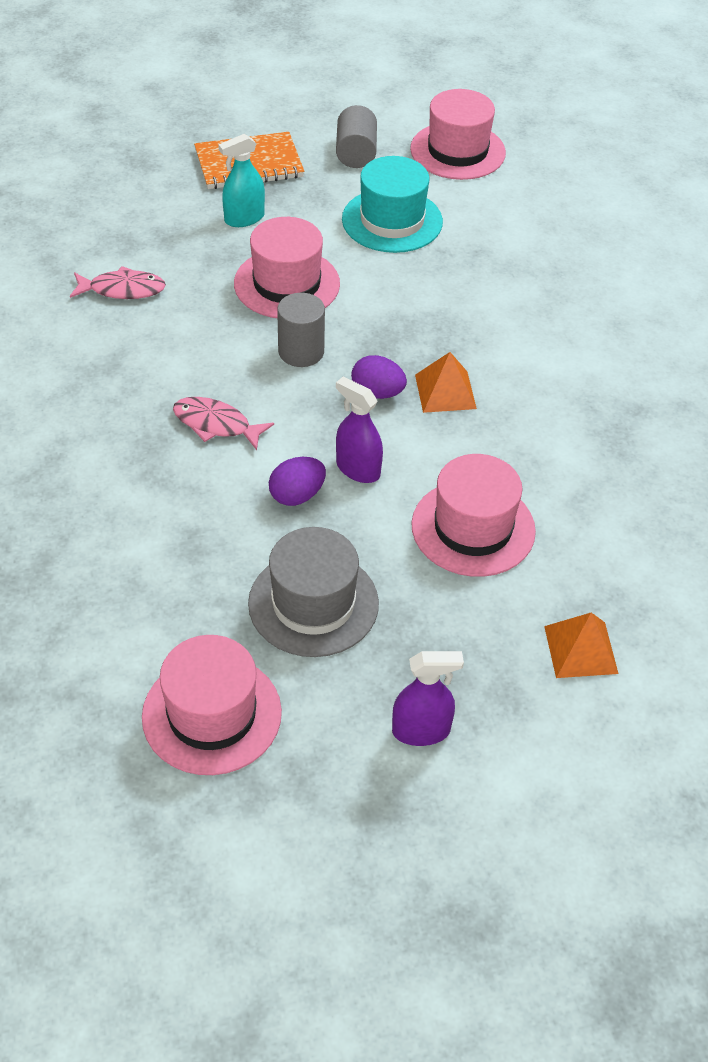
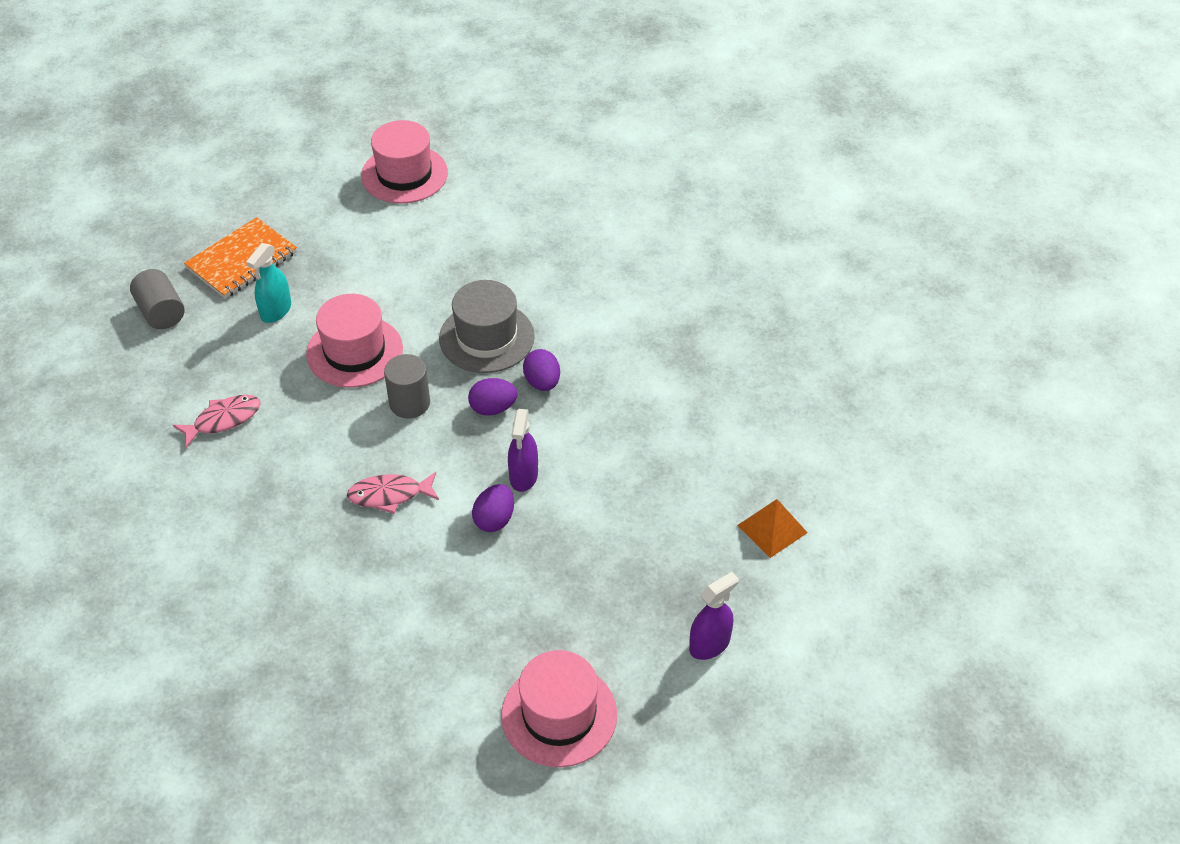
camera: 30 degrees left, 0 degrees up
grey hat [248,527,379,657] -> grey hat moved to [439,280,535,373]
grey cylinder [336,105,377,168] -> grey cylinder moved to [130,269,185,329]
purple spray bottle [336,377,383,483] -> purple spray bottle turned 90 degrees counterclockwise [508,409,538,492]
turquoise hat [342,156,443,253] -> none
pink hat [411,454,536,577] -> none
orange pyramid [415,352,477,413] -> purple egg [523,349,560,391]

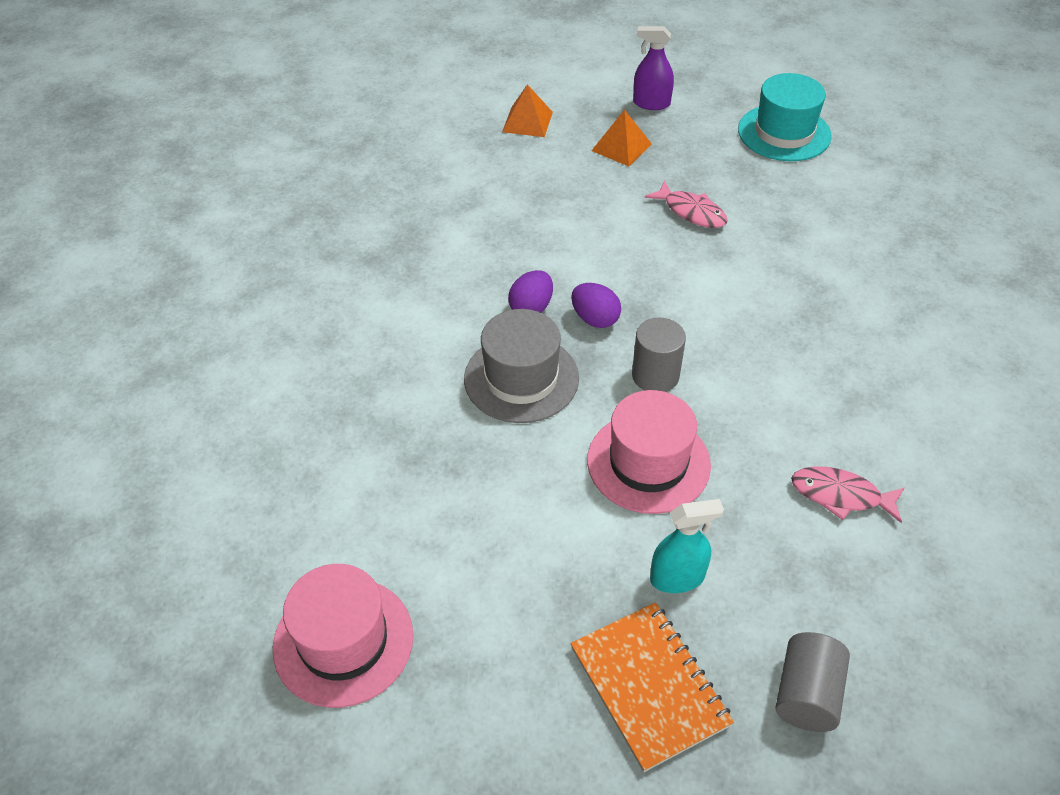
camera: 130 degrees left, 0 degrees up
orange notebook [184,217,297,299] -> orange notebook turned 60 degrees clockwise [570,602,734,772]
pink fish [347,472,439,514] -> pink fish moved to [645,180,728,228]
purple egg [472,484,514,532] -> none
pink hat [501,650,617,767] -> turquoise hat [738,73,832,161]
purple spray bottle [508,409,538,492] -> none
none -> orange pyramid [591,110,652,166]

